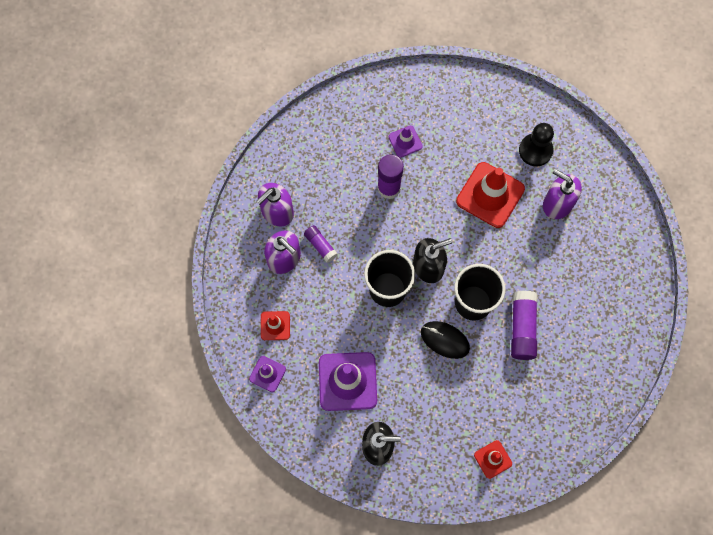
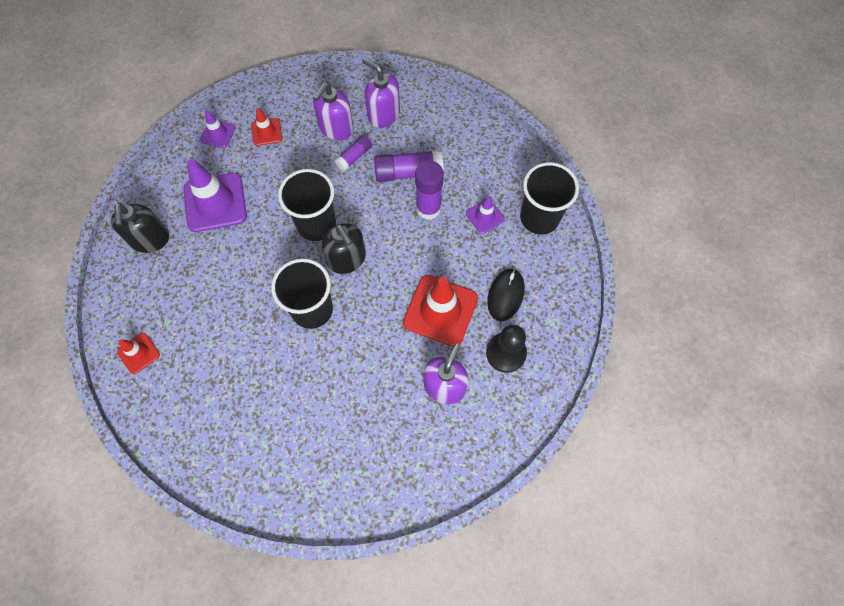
camera: 80 degrees right, 5 degrees down
black mouse [421,321,470,359] -> black mouse moved to [487,268,525,321]
purple glue stick [511,291,538,360] -> purple glue stick moved to [374,150,444,182]
none -> black cup [520,162,579,235]

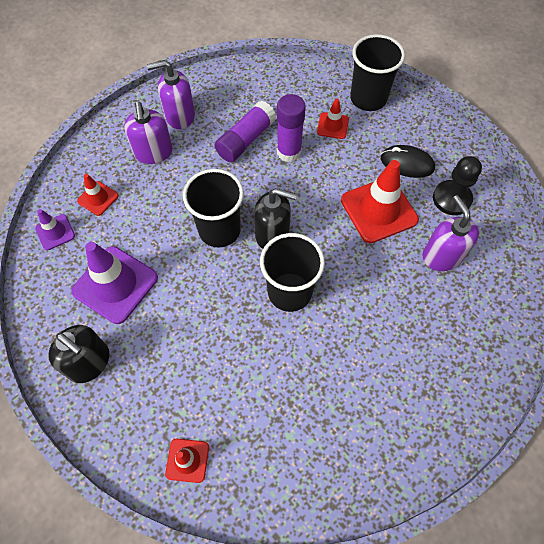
camera: 45 degrees left, 5 degrees down
purple glue stick [335,135,372,171] -> none
purple traffic cone [466,196,505,234] -> red traffic cone [317,99,349,139]
black mouse [487,268,525,321] -> black mouse turned 45 degrees counterclockwise [381,145,435,178]

